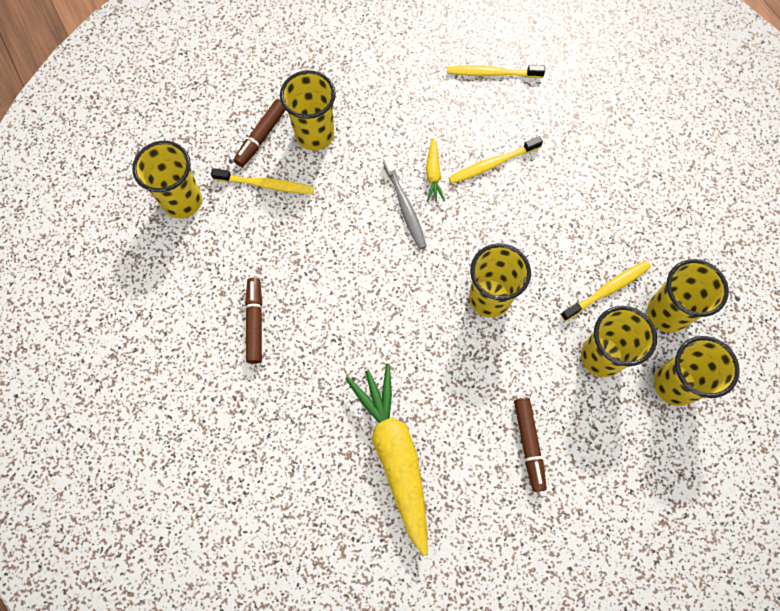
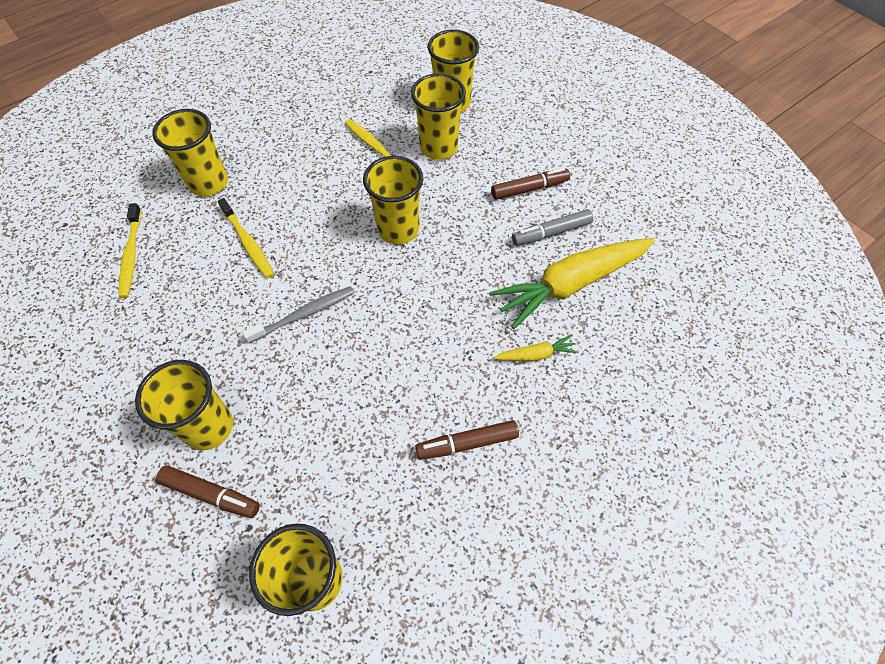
camera: 100 degrees left, 10 degrees down
yellow toothbrush [211,168,314,194] -> none
yellow carrot [426,138,445,202] -> yellow carrot moved to [494,335,579,361]
yellow cup [647,259,729,333] -> yellow cup moved to [152,109,228,196]
none -> grey marker [512,209,594,246]

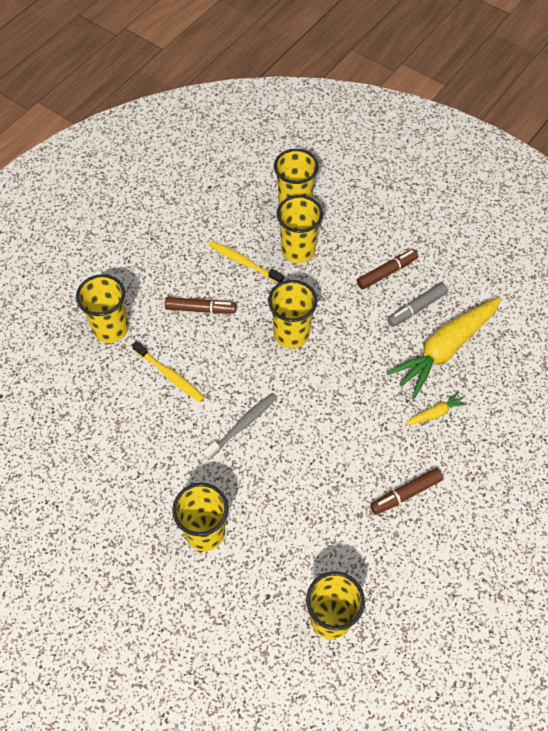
camera: 15 degrees left, 0 degrees up
yellow toothbrush [119,203,142,298] -> none
brown marker [156,465,260,518] -> brown marker moved to [165,297,237,314]

